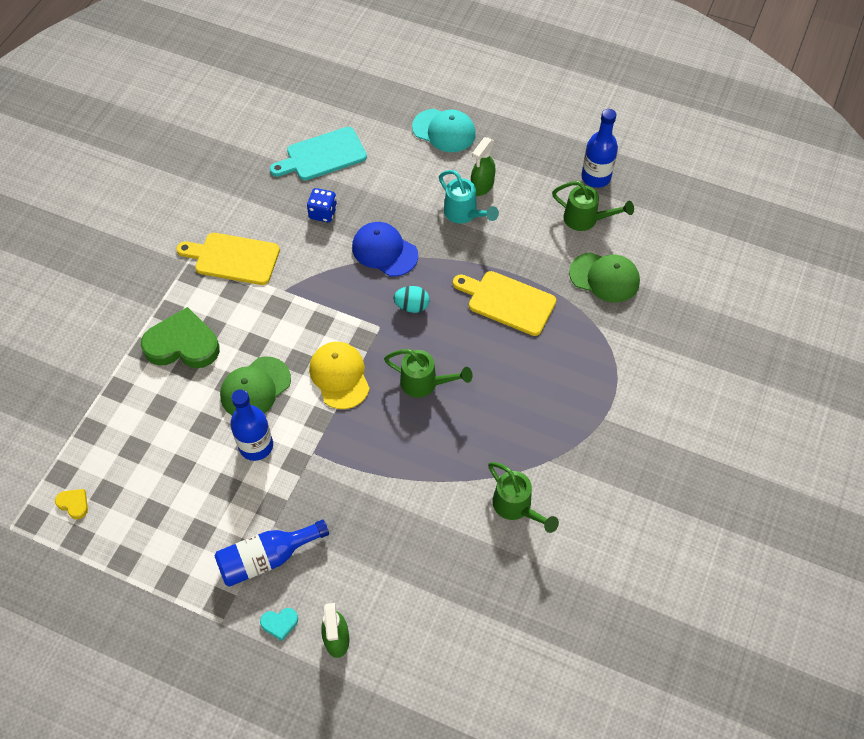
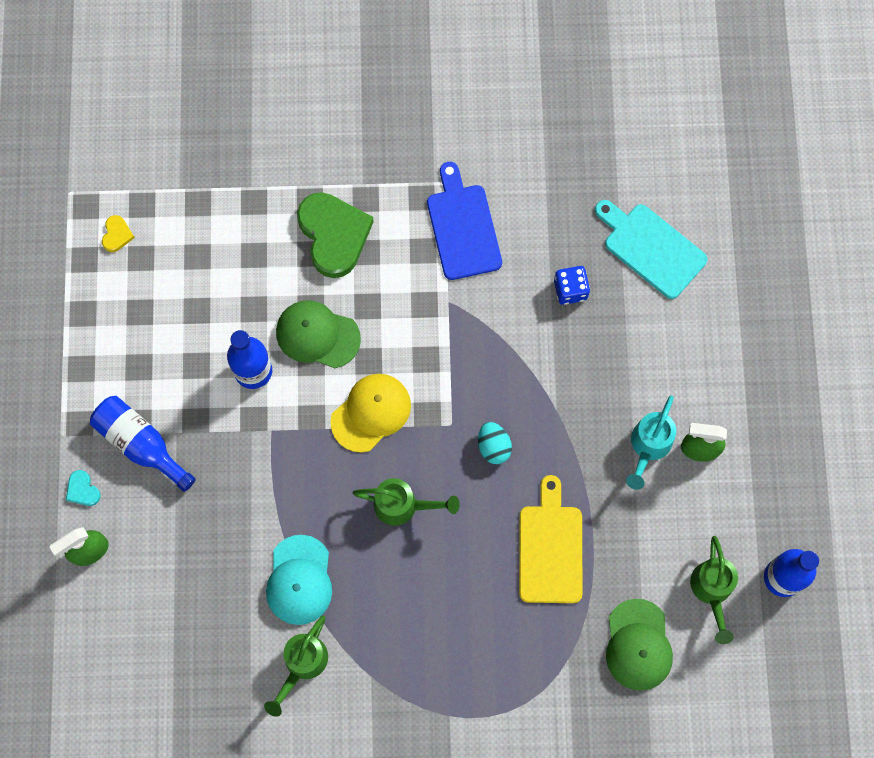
camera: 65 degrees right, 15 degrees up
yellow cutting board [176,233,280,285] -> blue cutting board [427,162,502,280]
blue cap [352,222,418,276] -> none
green watering can [384,349,473,398] -> green watering can turned 75 degrees counterclockwise [353,478,460,526]
turquoise cap [412,109,476,152] -> turquoise cap moved to [266,535,332,625]

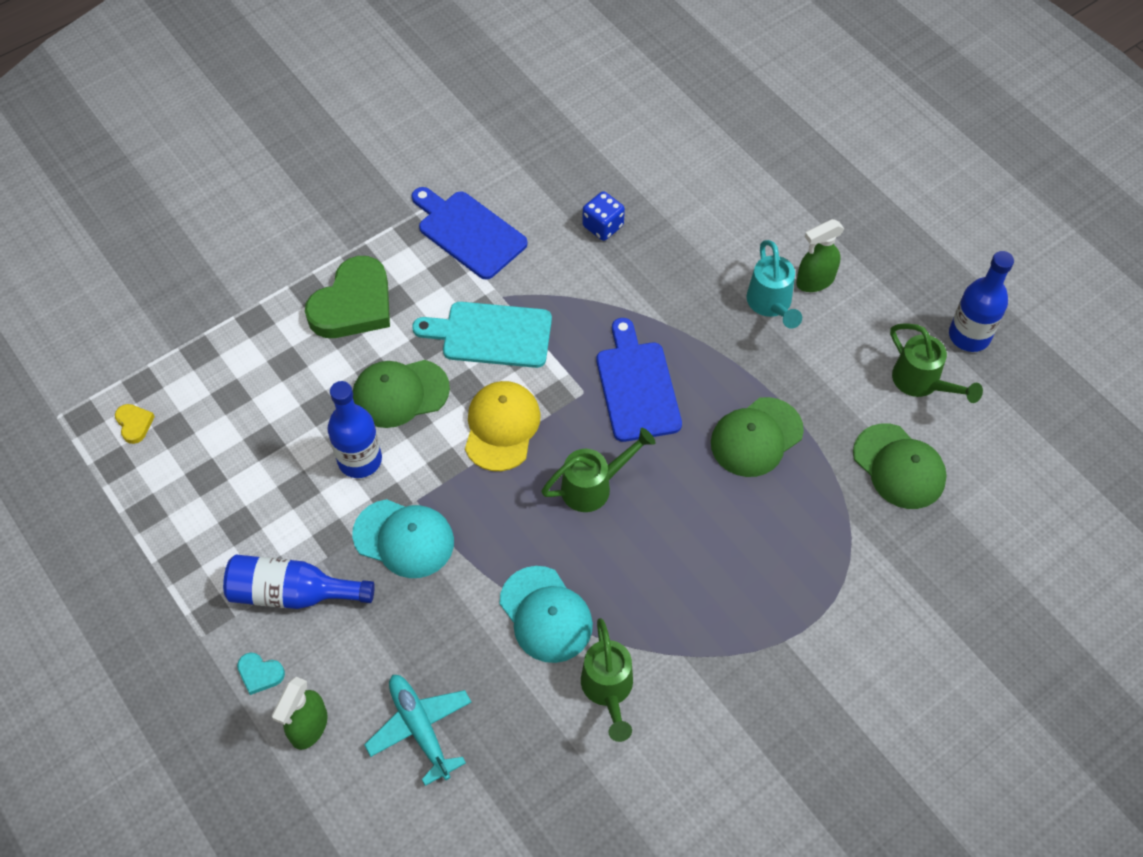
camera: 35 degrees left, 15 degrees down
green heart [297,192,374,278] -> green heart turned 90 degrees clockwise [305,256,390,338]
turquoise egg [478,422,512,464] -> blue cutting board [596,318,682,442]
yellow cutting board [519,475,583,603] -> green cap [711,397,804,477]
turquoise cutting board [595,200,708,299] -> turquoise cutting board moved to [412,302,552,368]
none -> turquoise cap [352,499,454,578]
none -> turquoise plane [364,675,471,786]

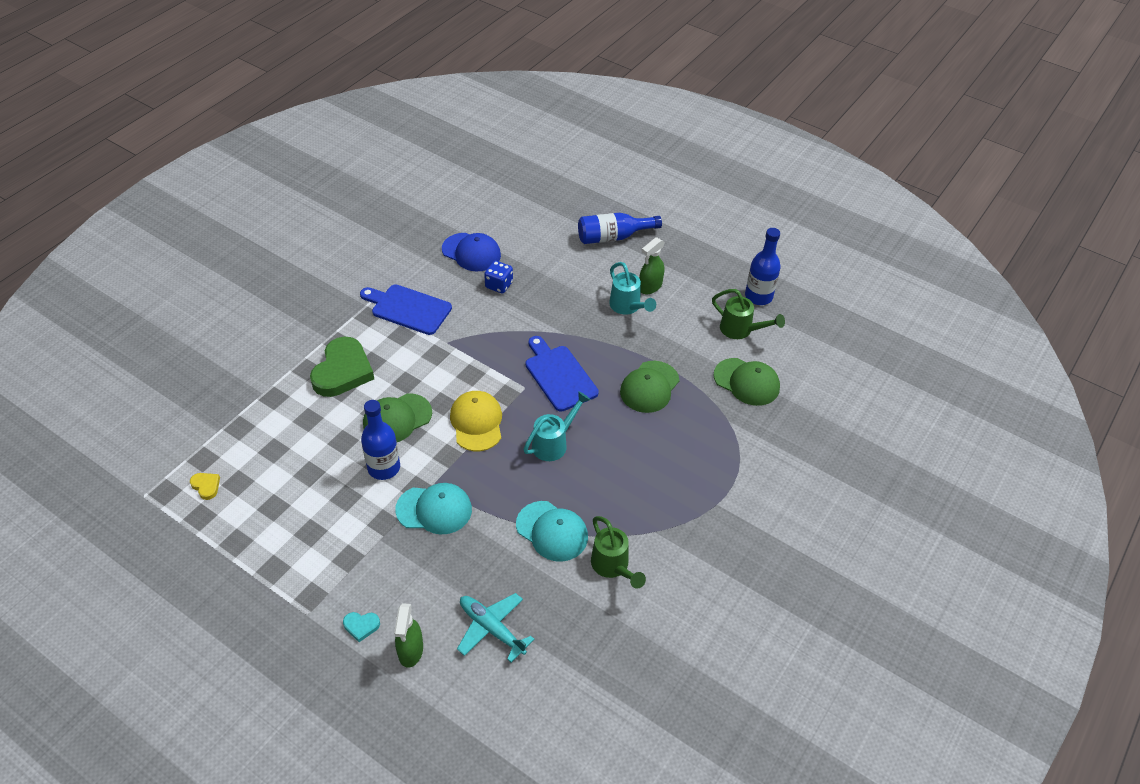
camera: 20 degrees left, 10 degrees down
blue bottle [223,555,375,609] -> blue bottle moved to [578,213,662,244]
turquoise cutting board [412,302,552,368] -> none
green watering can [541,428,656,512] -> turquoise watering can [523,391,591,461]
none -> blue cap [442,233,501,272]

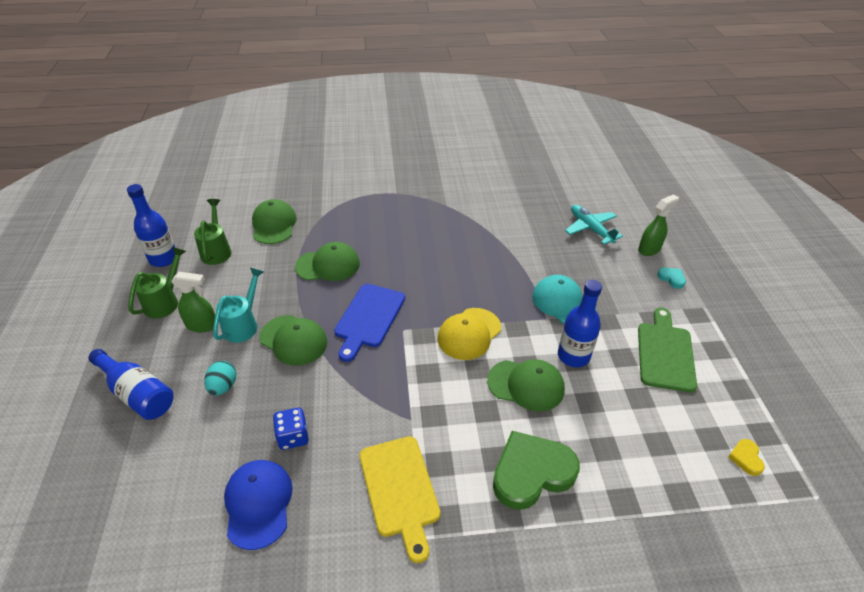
camera: 130 degrees left, 5 degrees down
blue cutting board [360,284,452,335] -> yellow cutting board [359,436,440,563]
turquoise plane [457,593,535,662] -> turquoise plane turned 150 degrees clockwise [565,205,623,245]
turquoise cap [516,501,588,562] -> none
turquoise watering can [523,391,591,461] -> none
green watering can [591,516,646,589] -> green watering can moved to [129,247,186,319]
none -> turquoise egg [204,361,237,396]
none -> green cap [259,315,327,366]
none -> green cutting board [638,308,697,393]

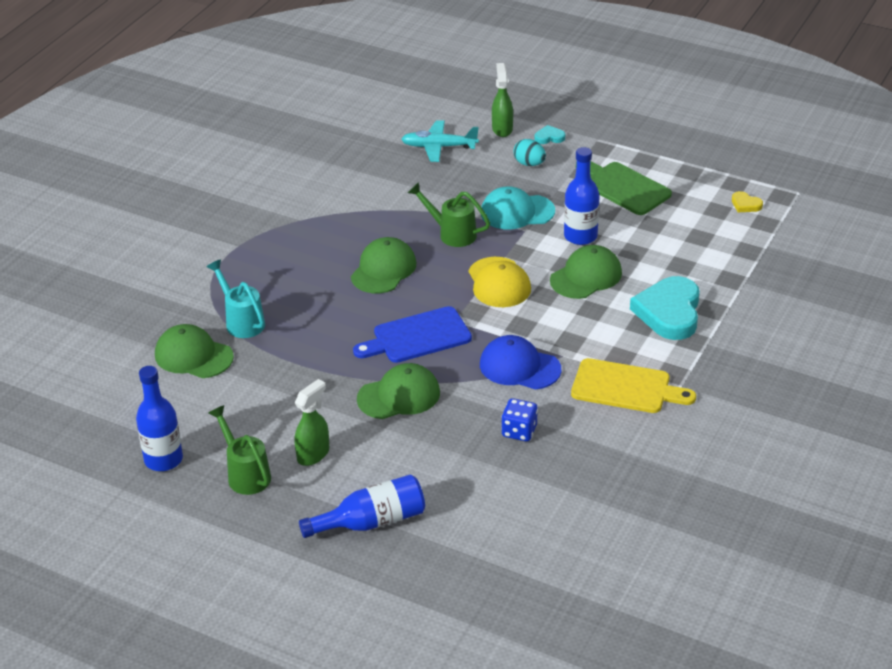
camera: 55 degrees left, 5 degrees down
green watering can [194,199,231,265] -> green watering can moved to [408,182,490,247]
turquoise egg [204,361,237,396] -> turquoise egg moved to [513,139,546,166]
turquoise watering can [213,268,264,343] -> turquoise watering can moved to [207,259,265,338]
blue cap [224,460,293,550] -> blue cap moved to [480,335,561,390]
green cap [295,242,360,281] -> green cap moved to [351,237,416,293]
blue cutting board [334,284,405,362] -> blue cutting board turned 105 degrees clockwise [353,306,472,363]
green heart [493,431,580,510] -> turquoise heart [630,276,700,340]

